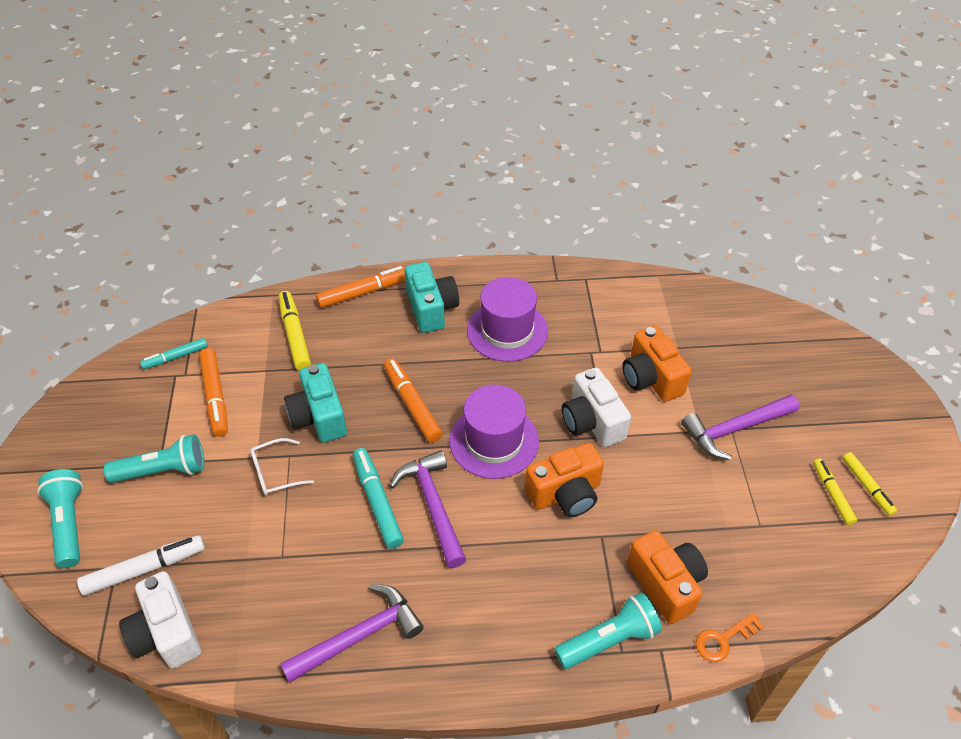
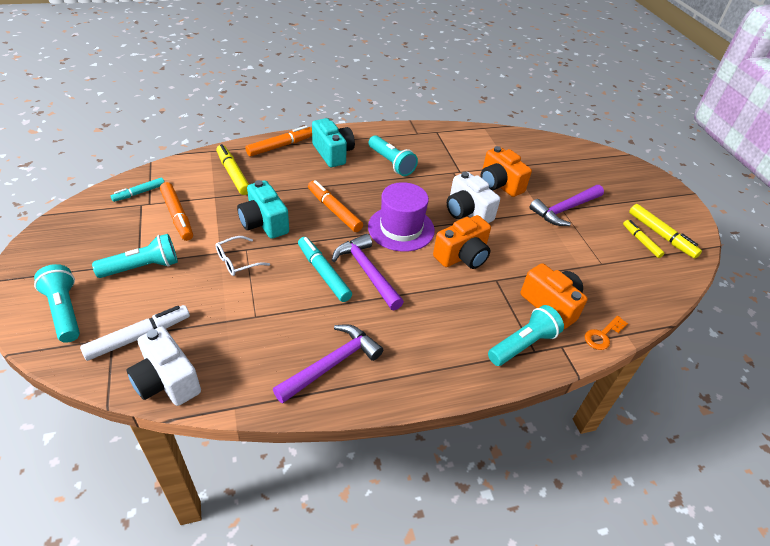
camera: 15 degrees left, 5 degrees down
purple hat [467,277,548,362] -> turquoise flashlight [368,135,418,176]
yellow marker [842,452,897,516] -> yellow marker [629,204,702,259], size x1.55

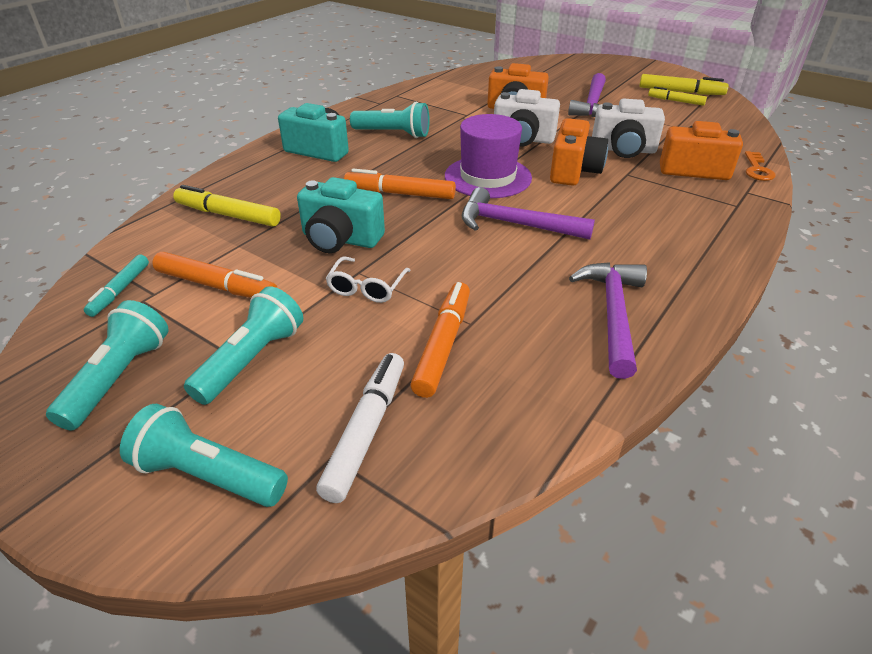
camera: 35 degrees left, 5 degrees down
white camera [127,326,201,406] -> white camera moved to [592,99,665,158]
orange marker [245,126,312,157] -> orange marker moved to [410,282,470,398]
turquoise marker [298,237,352,302] -> none
turquoise flashlight [488,305,564,366] -> turquoise flashlight moved to [46,300,168,430]

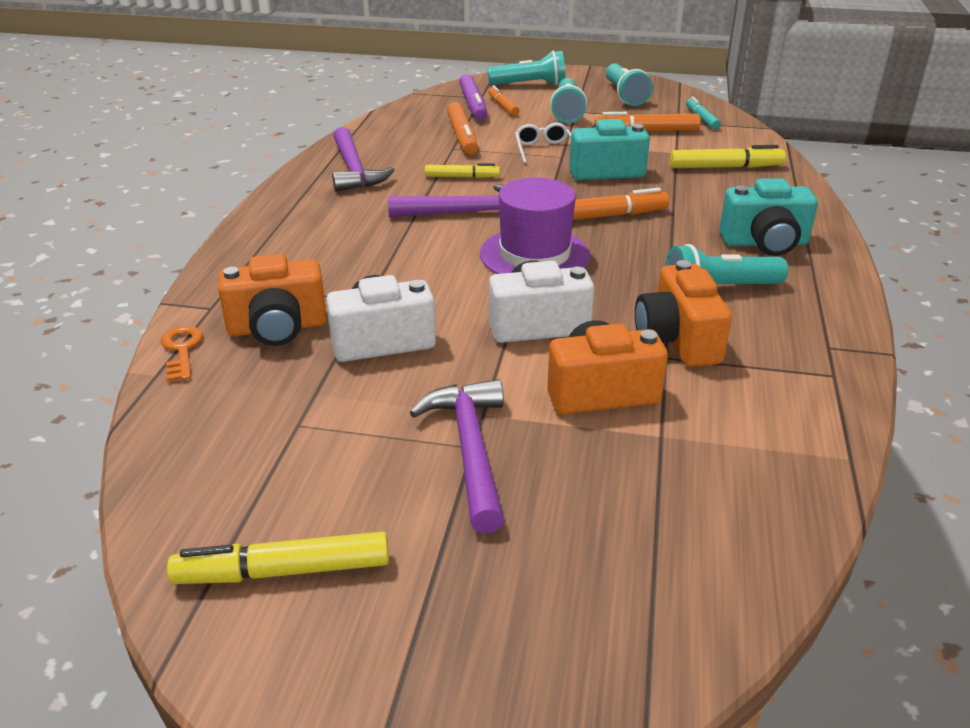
camera: 155 degrees right, 5 degrees down
white marker [316,353,404,503] -> purple marker [459,74,487,121]
orange camera [550,118,608,186] -> orange camera moved to [635,260,732,367]
yellow marker [648,87,707,106] -> yellow marker moved to [425,163,500,178]
none -> orange marker [488,85,519,116]

